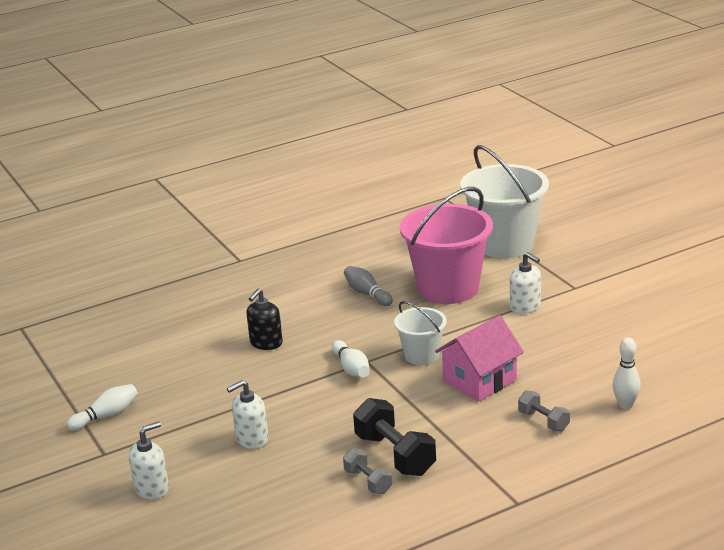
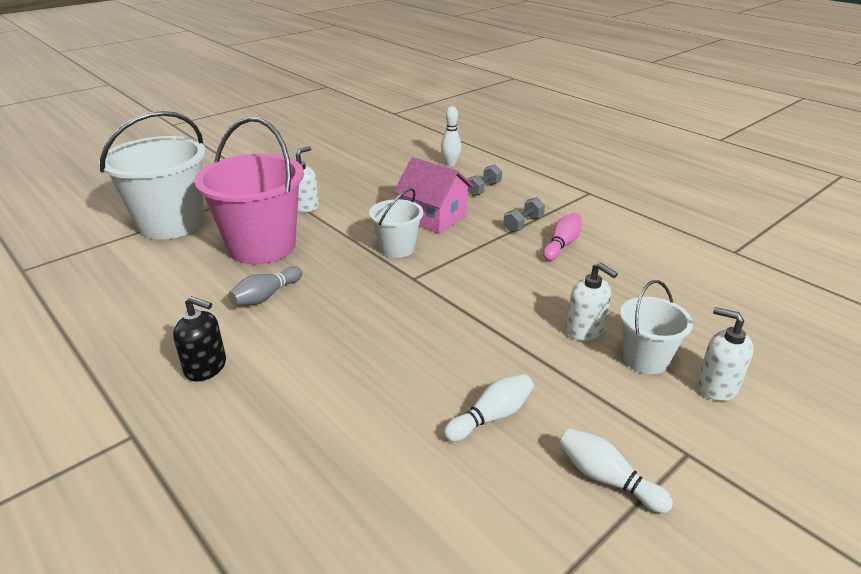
camera: 105 degrees left, 5 degrees up
black soap dispenser [246,288,283,350] -> black soap dispenser moved to [173,296,226,382]
white bowling pin [332,340,370,377] -> white bowling pin moved to [444,374,534,442]
grey dumbbell [343,448,392,494] -> grey dumbbell moved to [503,197,545,232]
black dumbbell [353,398,436,476] -> pink bowling pin [543,213,582,261]
none -> white bucket [620,280,693,374]

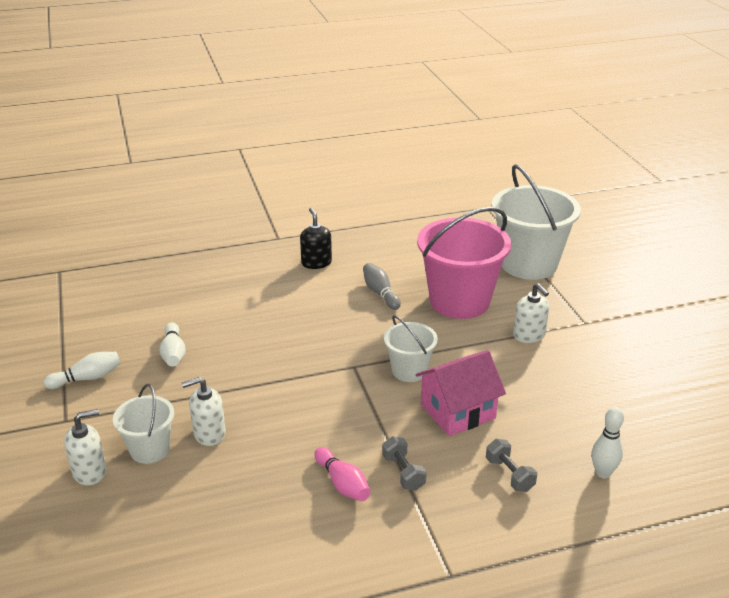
camera: 115 degrees right, 0 degrees up
black soap dispenser [173,296,226,382] -> black soap dispenser turned 120 degrees clockwise [300,208,332,269]

